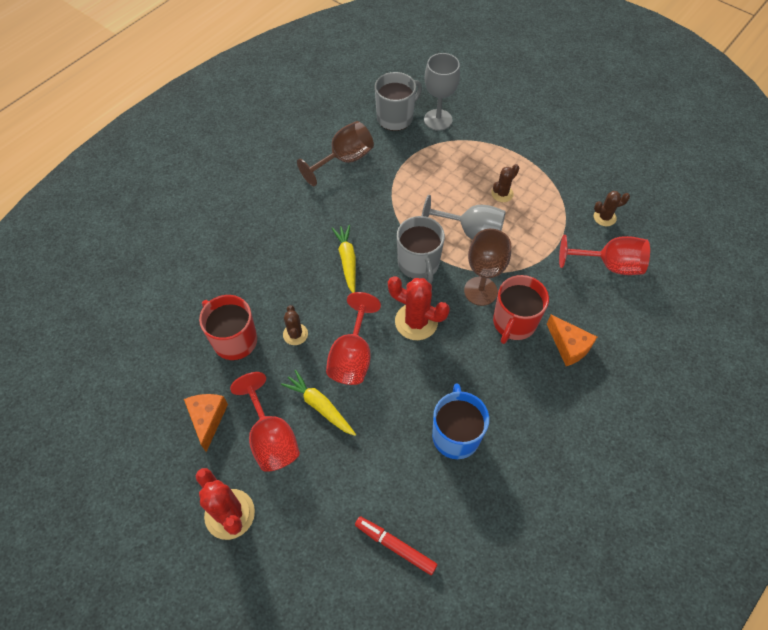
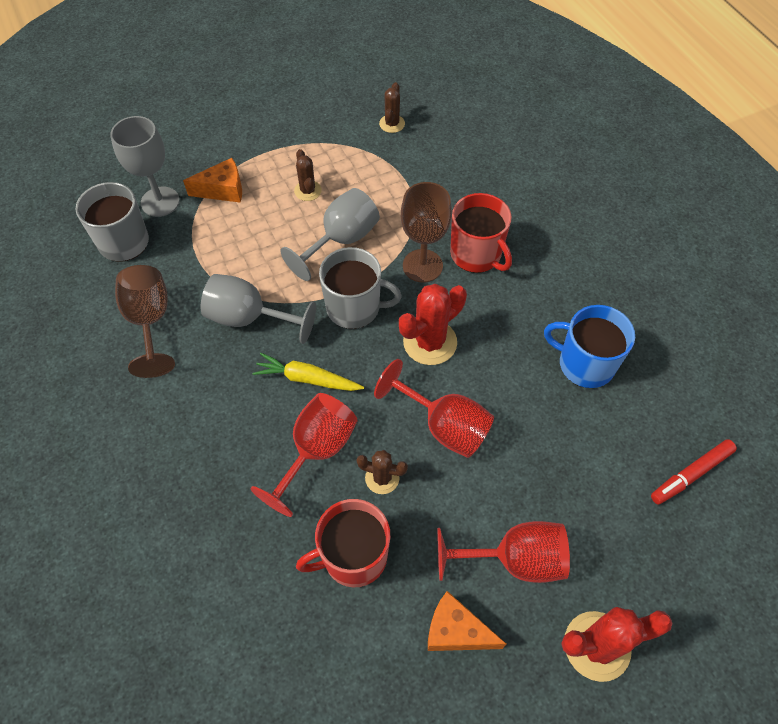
camera: 65 degrees left, 0 degrees up
yellow carrot [281,370,356,436] -> none
orange cheese [547,315,597,366] -> orange cheese moved to [183,158,242,203]
red goblet [559,235,650,275] -> red goblet moved to [251,393,358,517]
none -> grey goblet [201,274,316,344]

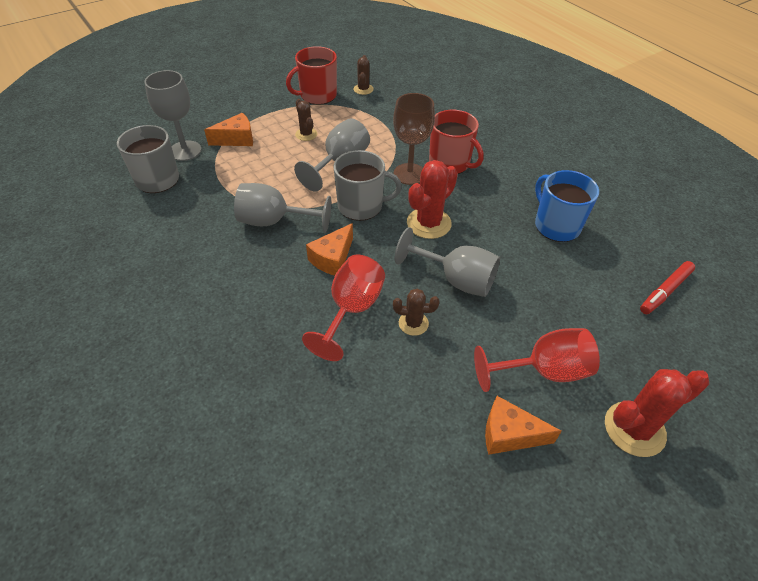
camera: 10 degrees left, 10 degrees down
brown goblet [115,265,175,378] -> none
yellow carrot [252,353,364,391] -> orange cheese [306,223,353,276]
red mug [296,499,390,587] -> red mug moved to [286,46,337,105]
red goblet [374,359,494,458] -> grey goblet [395,227,500,297]
blue mug [544,305,635,388] -> blue mug turned 45 degrees clockwise [535,170,599,242]

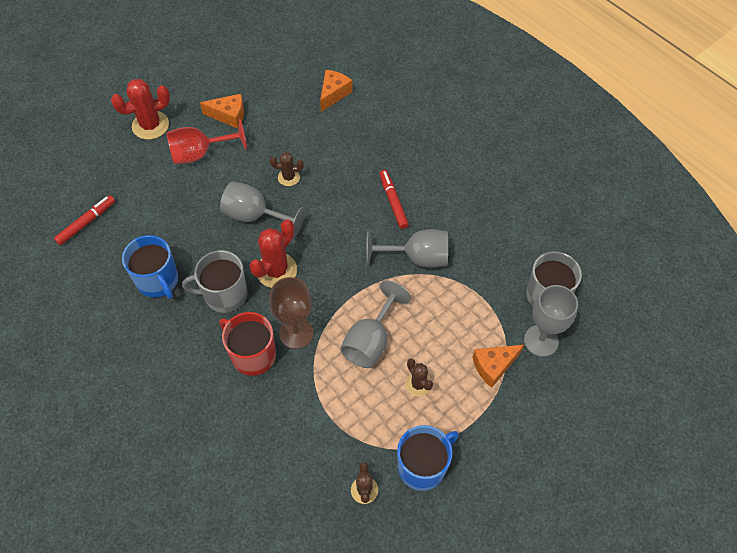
camera: 175 degrees right, 10 degrees up
red mug [286,46,337,105] -> blue mug [397,425,459,491]
red goblet [302,255,385,361] -> none
orange cheese [306,223,353,276] -> orange cheese moved to [320,70,353,112]
grey mug [333,150,402,221] -> grey mug moved to [182,250,248,313]
none -> red marker [379,170,409,229]

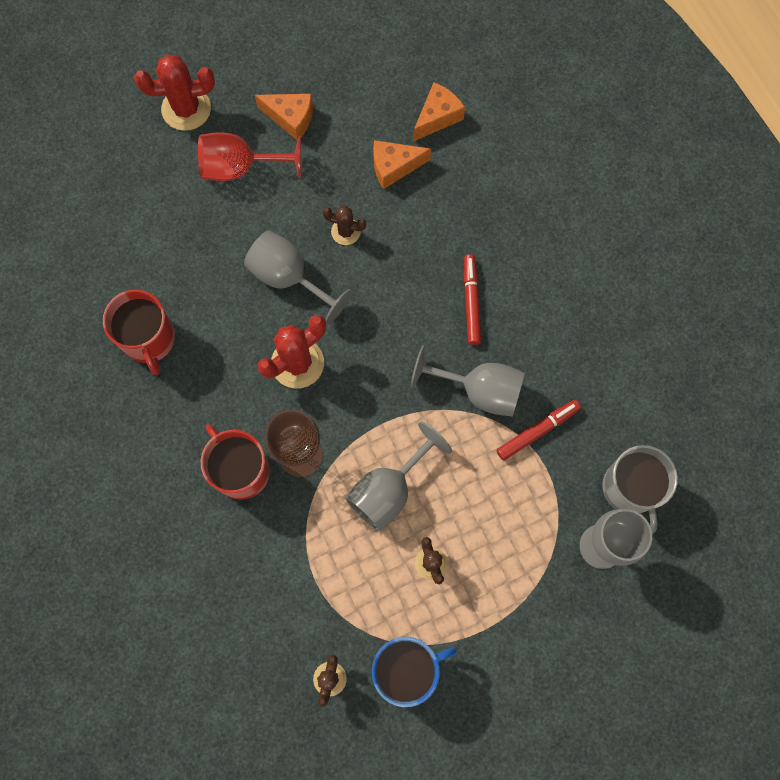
camera: 15 degrees right, 15 degrees up
red marker [54,195,115,245] -> red marker moved to [497,400,581,461]
blue mug [122,235,178,299] -> red mug [103,290,175,375]
grey mug [182,250,248,313] -> none
orange cheese [472,345,524,388] -> orange cheese moved to [373,140,431,189]

